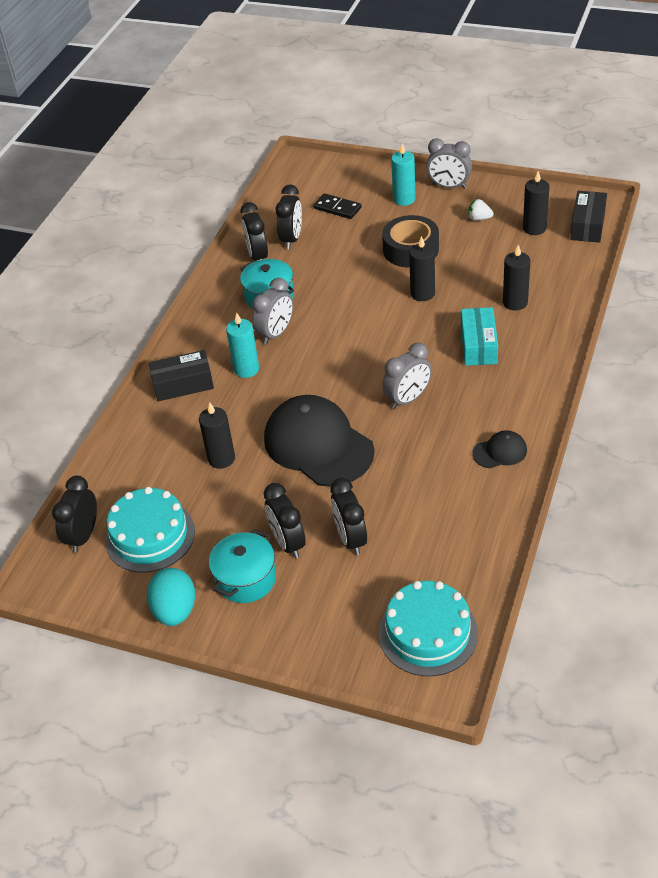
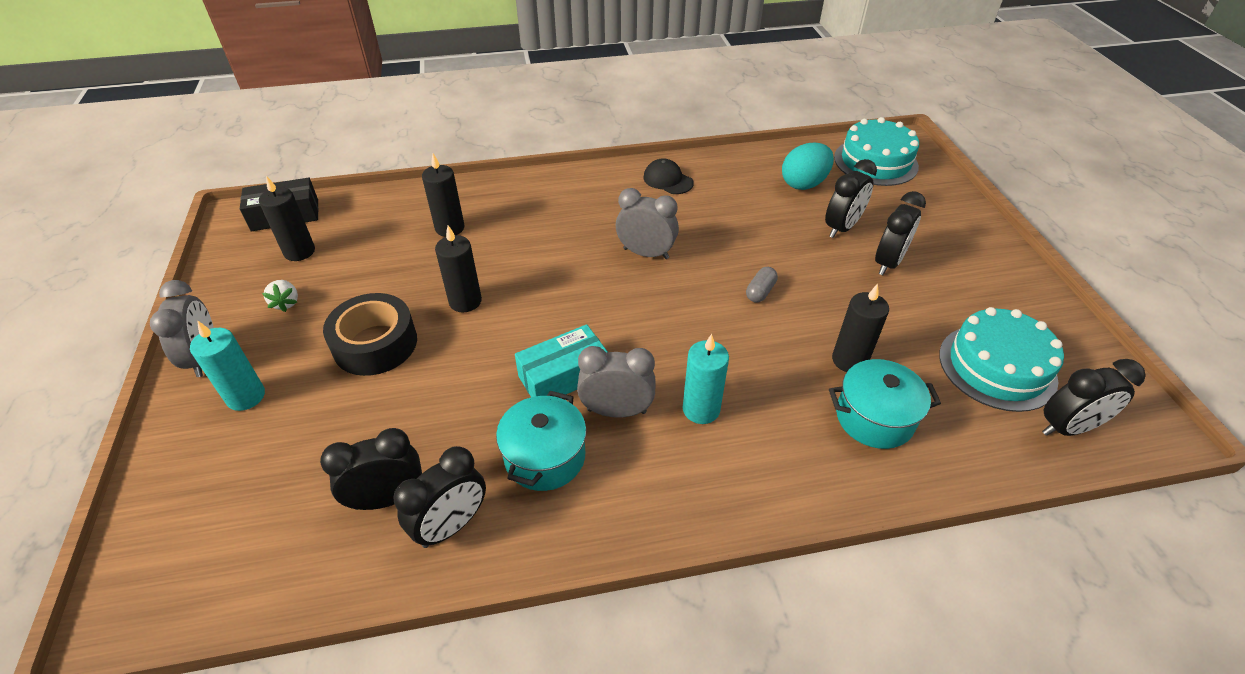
camera: 125 degrees left, 0 degrees up
turquoise egg [147,568,195,626] -> turquoise egg moved to [782,143,834,190]
black box [149,350,214,401] -> none
turquoise pot [209,529,276,603] -> turquoise pot moved to [829,359,941,449]
black cap [264,395,375,487] -> grey capsule [746,267,778,303]
black domino [313,193,361,219] -> none
turquoise box [461,307,498,366] -> turquoise box moved to [515,324,608,397]

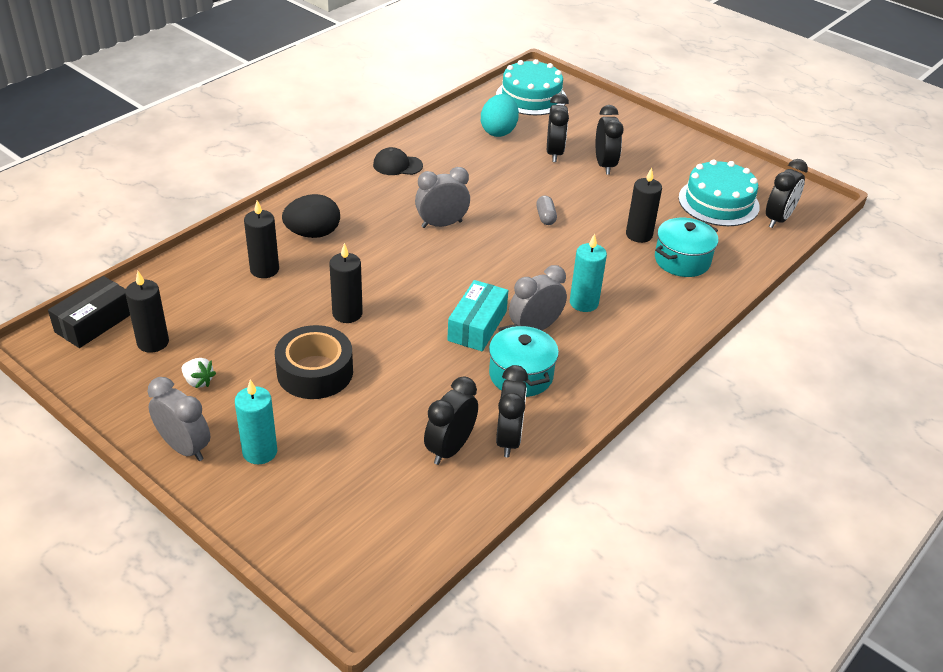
camera: 40 degrees left, 5 degrees down
none -> black egg [282,194,340,238]

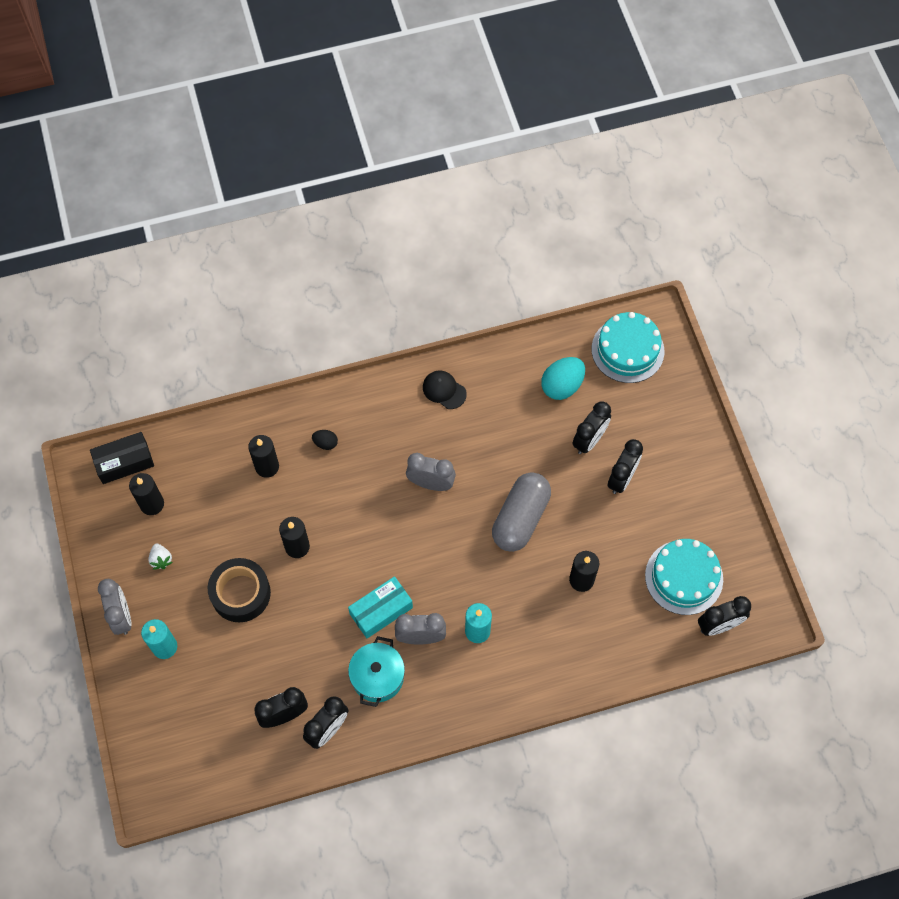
camera: 35 degrees right, 25 degrees up
black egg [282,194,340,238] -> black egg [312,430,338,450], size x0.52
grey capsule [536,196,557,225] -> grey capsule [492,472,551,552], size x2.43
turquoise pot [655,218,718,277] -> none

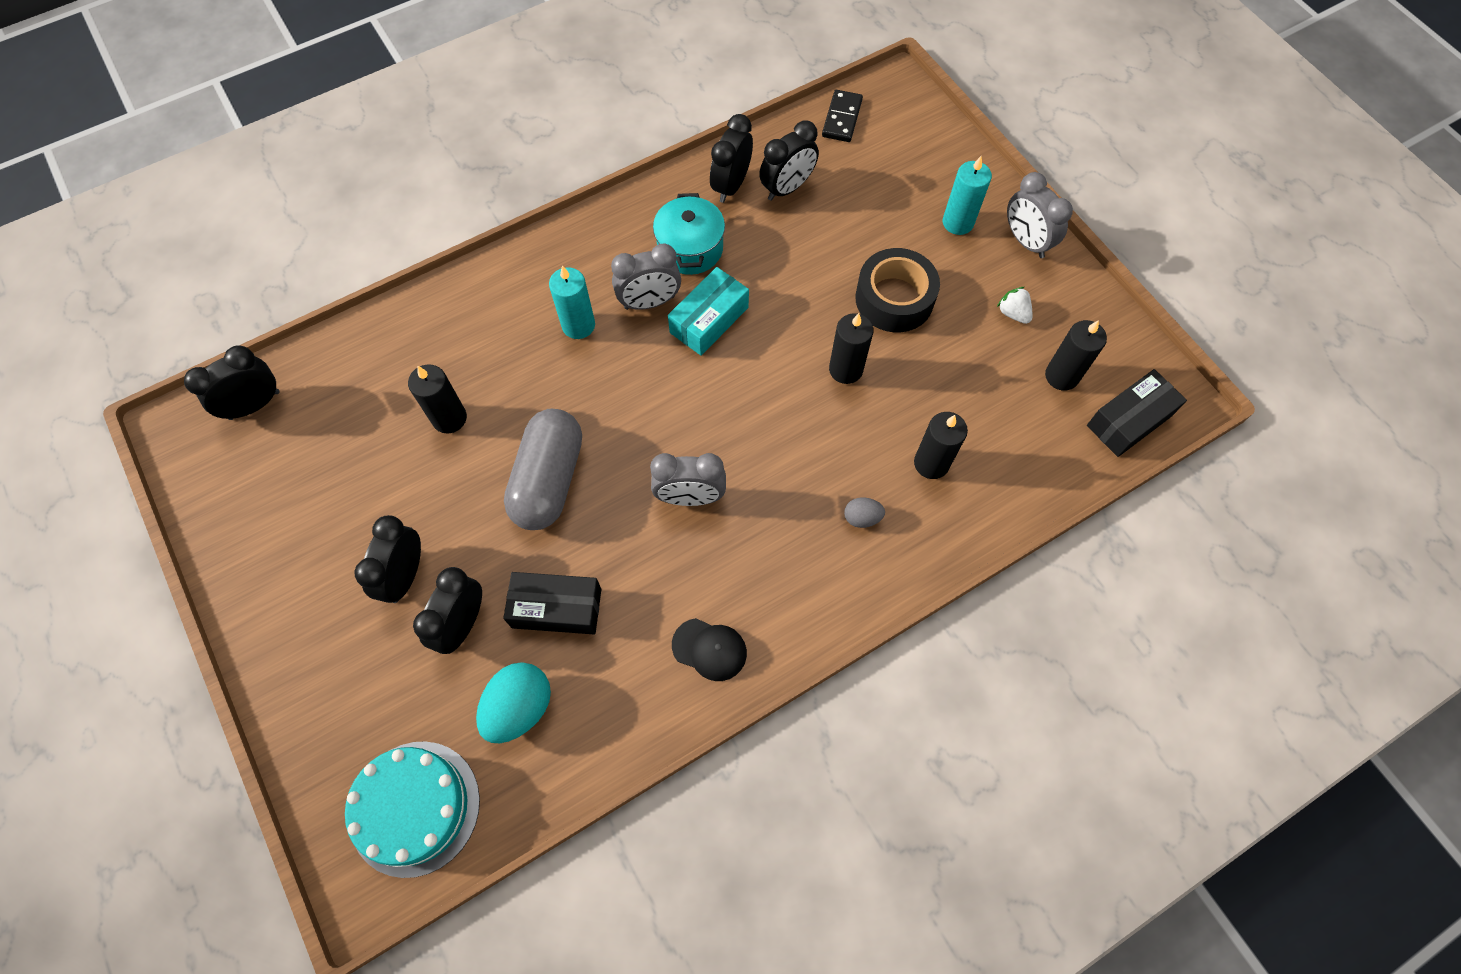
camera: 165 degrees right, 0 degrees up
black egg [312,430,338,450] -> grey egg [844,497,885,528]
turquoise cake [645,539,723,615] -> none
none -> black box [503,572,602,634]
none -> black domino [822,90,863,142]

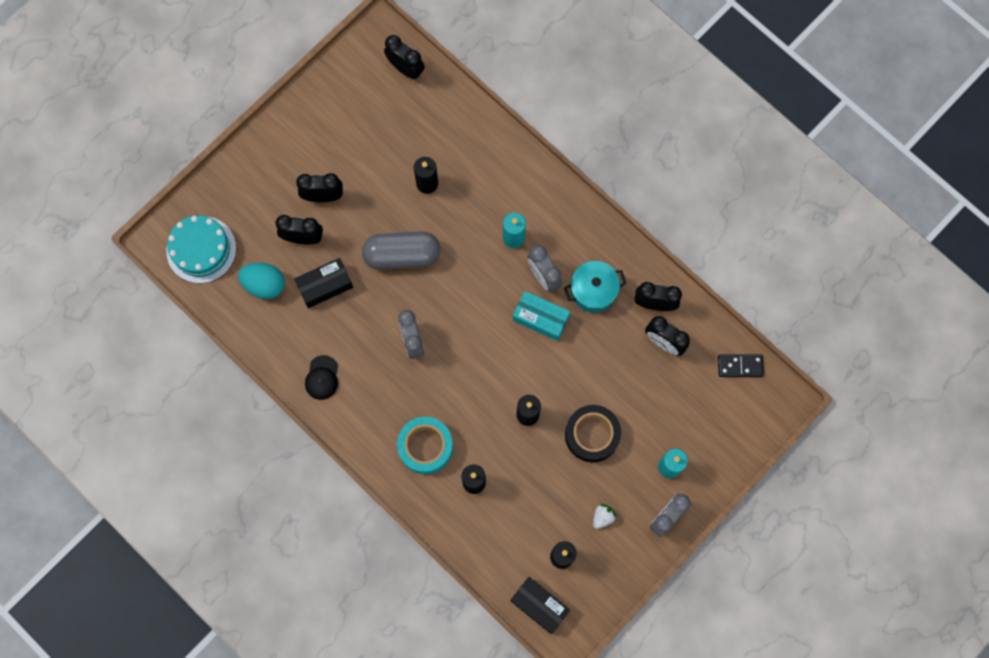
camera: 75 degrees right, 10 degrees up
black box [503,572,602,634] -> black box turned 75 degrees clockwise [294,258,353,308]
grey egg [844,497,885,528] -> turquoise tape [397,417,453,474]

